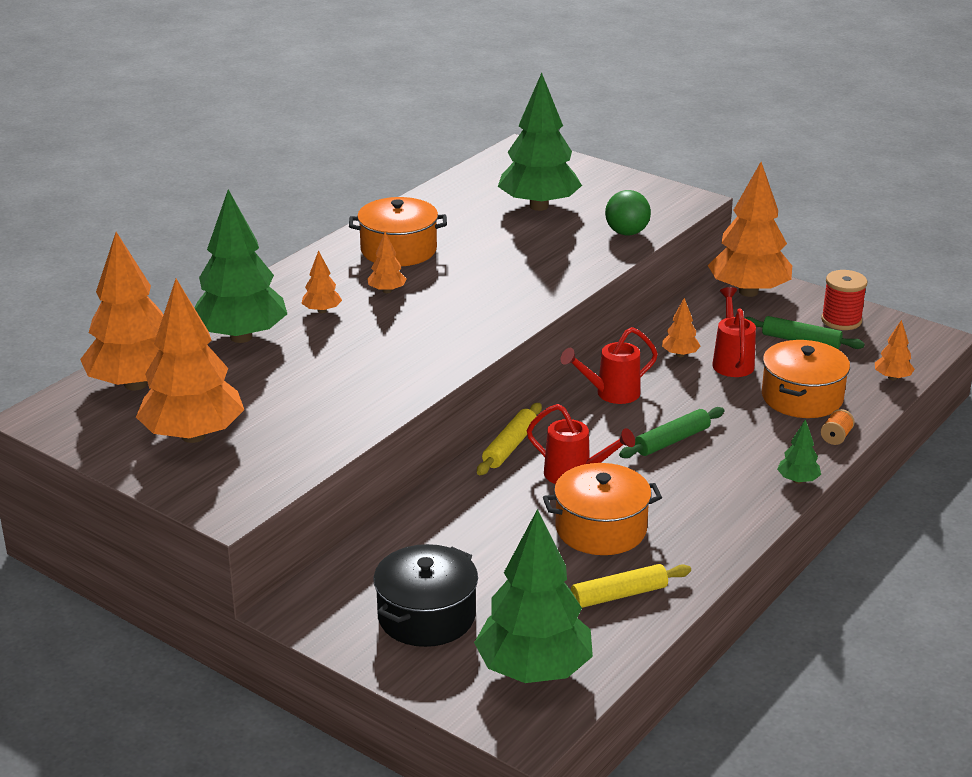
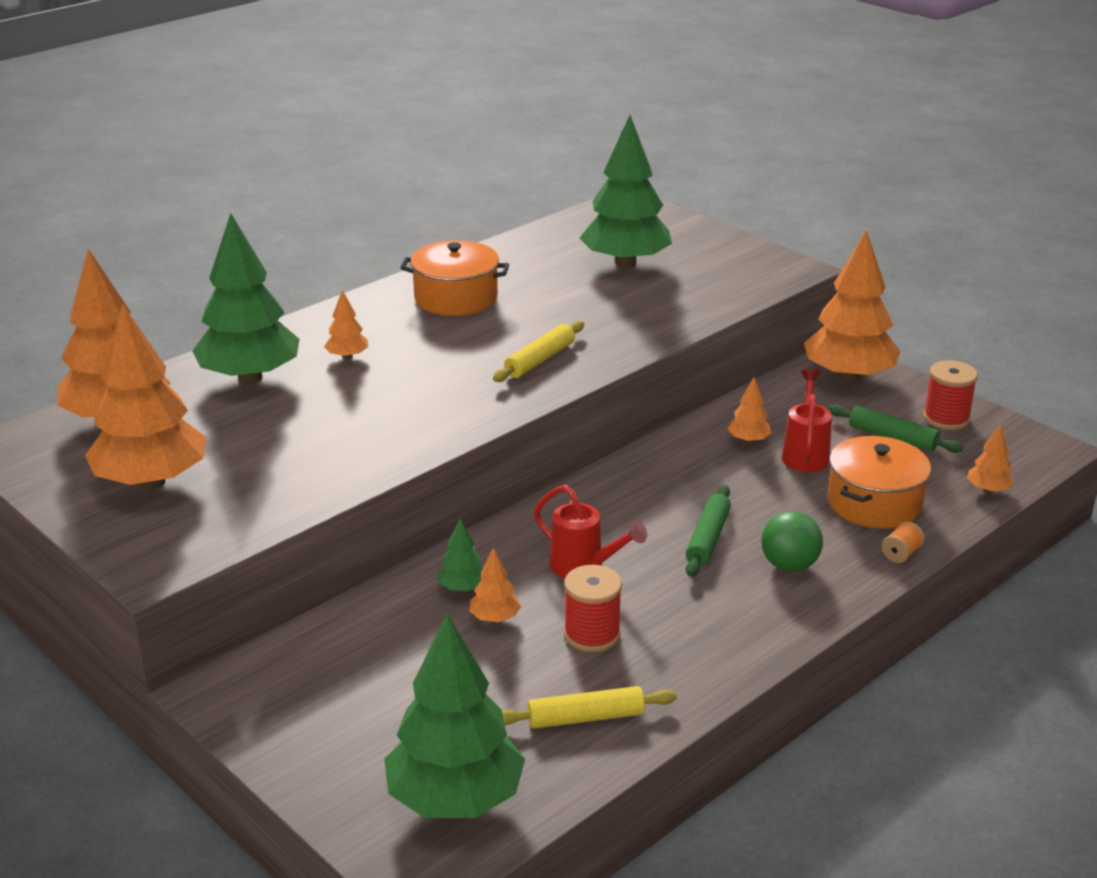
camera: 10 degrees right, 0 degrees up
orange tree [367,232,407,293] -> orange tree moved to [469,547,521,622]
black pot [373,544,478,647] -> none
yellow rolling pin [477,403,542,475] -> yellow rolling pin moved to [493,321,584,382]
orange pot [543,463,662,555] -> red spool [564,565,622,652]
red watering can [561,327,658,404] -> none
green ball [605,190,651,235] -> green ball moved to [761,511,823,572]
green rolling pin [619,407,724,458] -> green rolling pin turned 45 degrees counterclockwise [686,485,731,577]
green tree [777,419,821,484] -> green tree moved to [437,519,483,592]

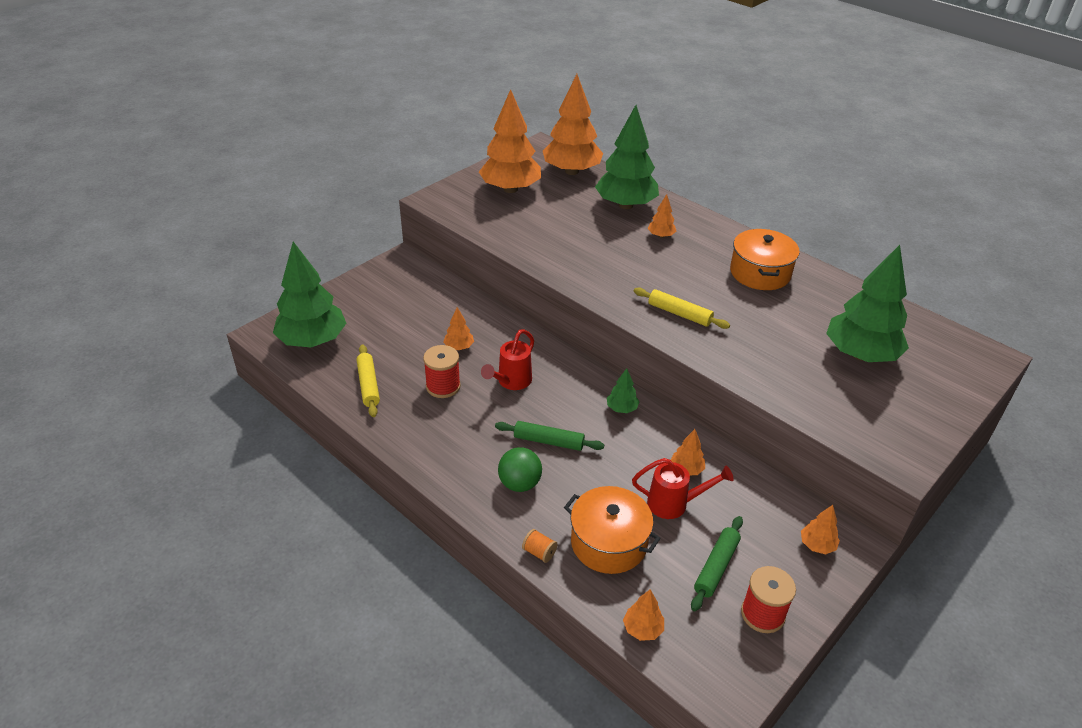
camera: 85 degrees right, 10 degrees up
green tree [437,519,483,592] -> green tree moved to [607,368,639,413]
orange tree [804,230,901,382] -> orange tree [801,505,840,554], size x0.43

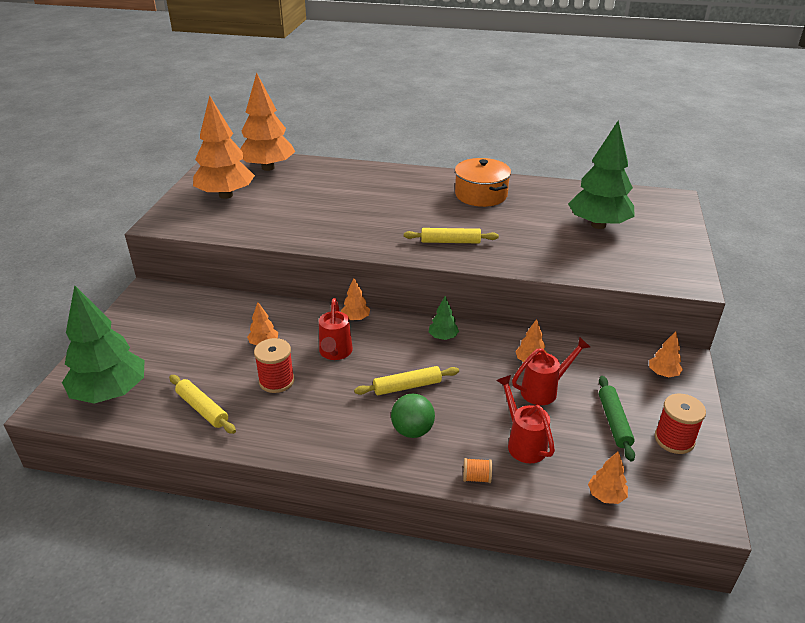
camera: 30 degrees left, 5 degrees down
green rolling pin [495,421,604,451] -> yellow rolling pin [354,366,459,395]
orange pot [564,486,661,574] -> red watering can [496,375,555,463]
green tree [595,105,659,209] -> none
orange tree [648,194,676,238] -> orange tree moved to [341,278,370,321]

